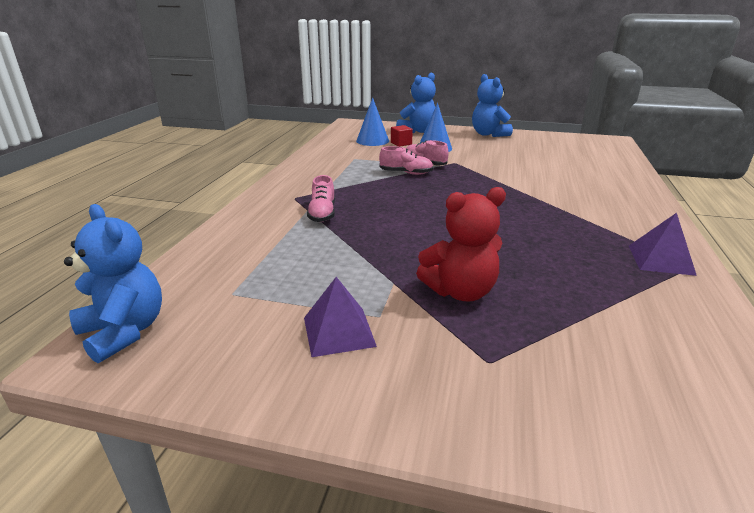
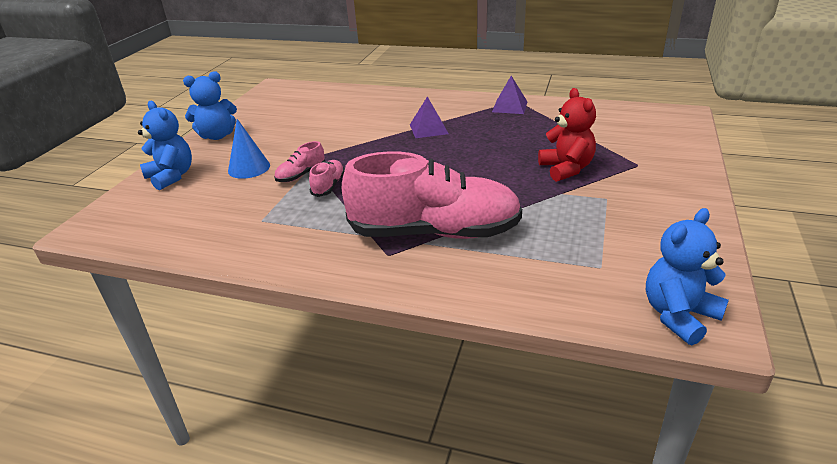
camera: 85 degrees left, 5 degrees up
purple pyramid [304,277,377,357] -> purple pyramid moved to [410,97,449,138]
pink shoe [307,175,335,222] -> pink shoe [342,151,522,239], size x2.48
blue cone [356,97,389,146] -> none
red cube [391,125,413,147] -> none

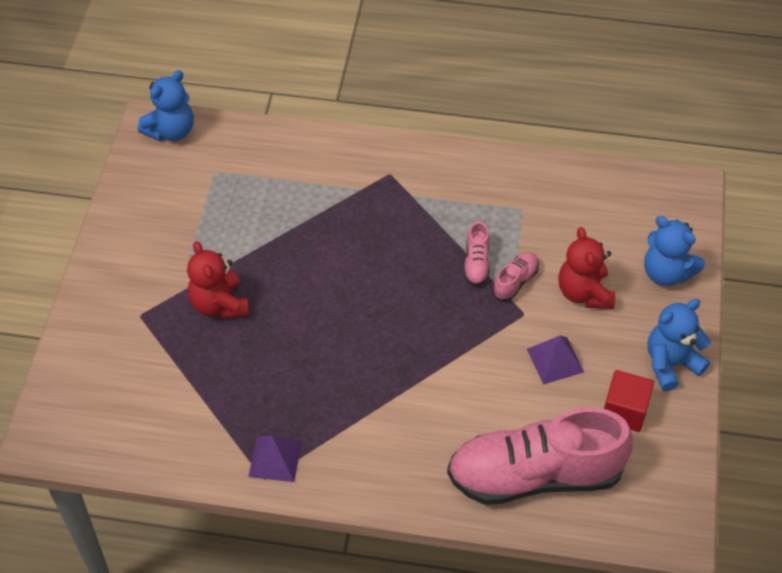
camera: 170 degrees right, 20 degrees up
blue cone [228,119,270,179] -> red teddy bear [558,227,615,309]
pink shoe [342,151,522,239] -> pink shoe moved to [447,408,633,505]
purple pyramid [410,97,449,138] -> purple pyramid moved to [527,336,584,385]
none -> red cube [604,370,654,432]

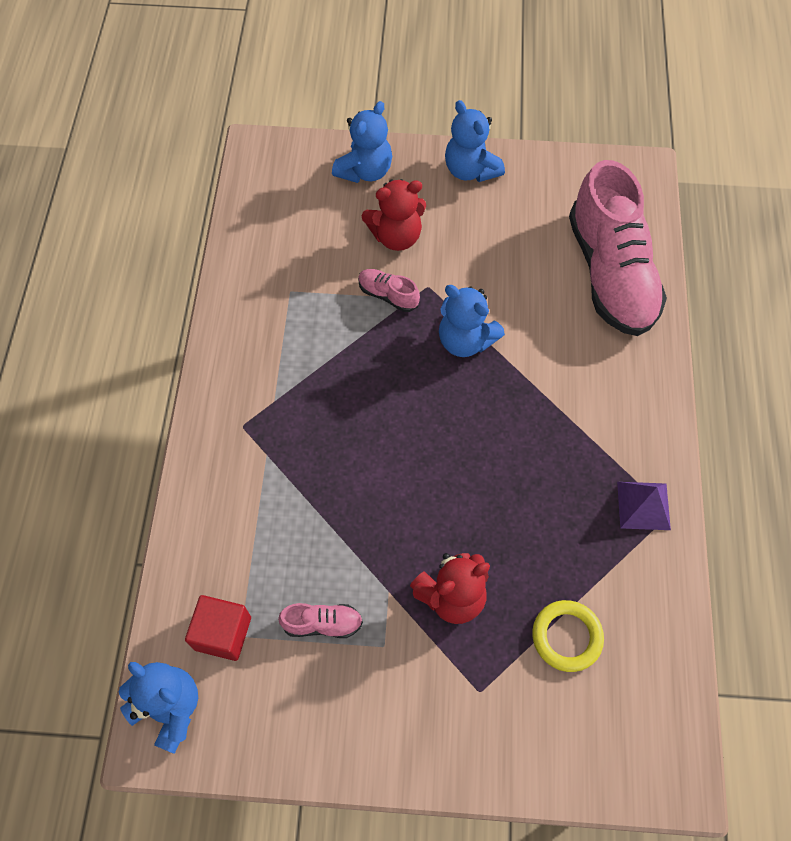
camera: 95 degrees left, 10 degrees up
pink shoe [463,222,490,286] -> pink shoe moved to [278,603,363,638]
purple pyramid [527,336,584,385] -> none
red cube [604,370,654,432] -> red cube moved to [185,595,251,661]
none -> blue teddy bear [439,285,505,357]
none -> yellow ring [532,600,604,672]

